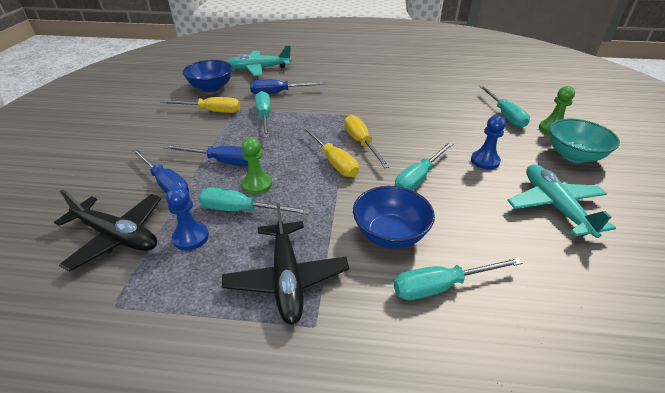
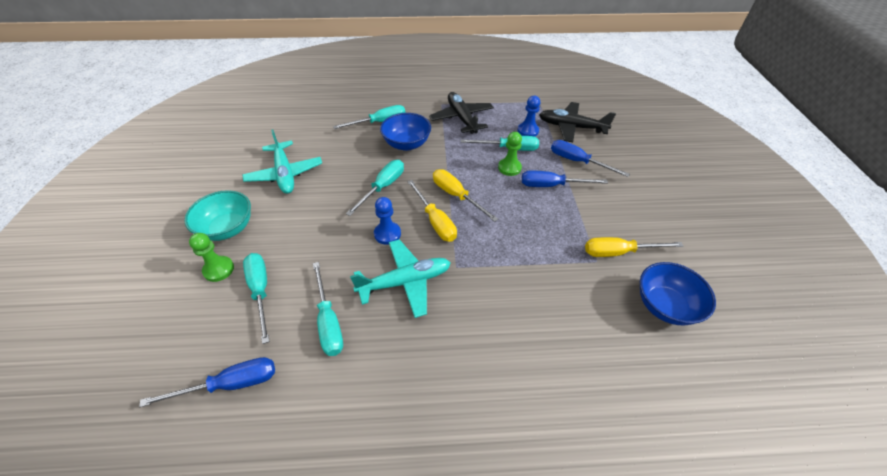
camera: 170 degrees right, 10 degrees up
turquoise plane [227,45,292,76] -> turquoise plane moved to [350,239,451,318]
blue screwdriver [250,79,326,94] -> blue screwdriver moved to [139,357,275,407]
turquoise screwdriver [255,91,271,137] -> turquoise screwdriver moved to [313,262,343,356]
blue pawn [471,115,506,170] -> blue pawn moved to [374,197,401,245]

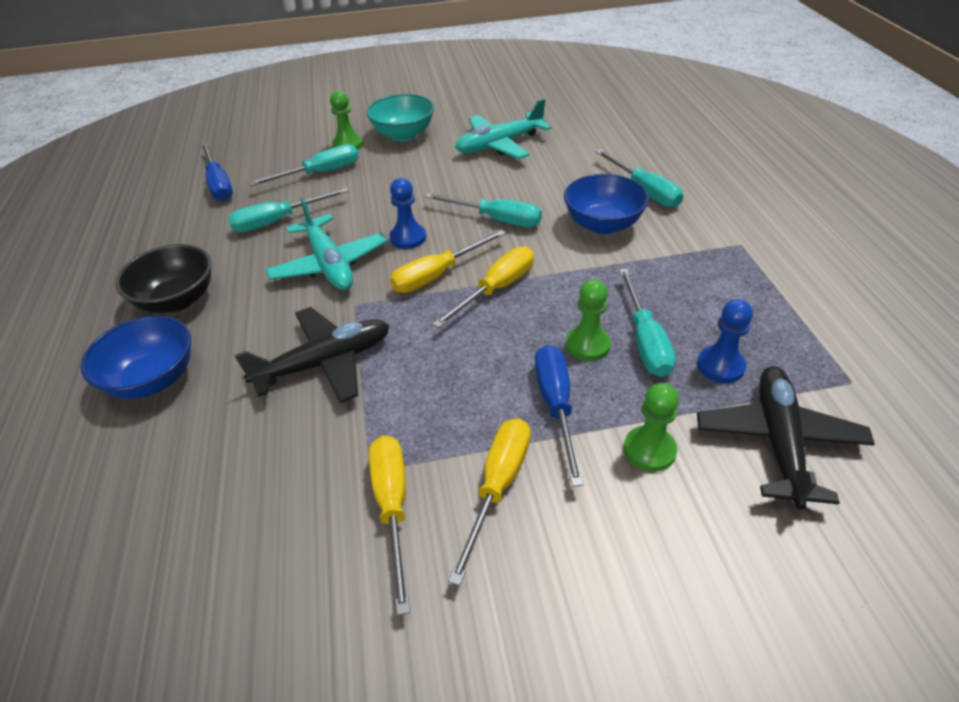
camera: 85 degrees right, 5 degrees down
black plane [429,92,494,134] -> black plane moved to [234,307,390,403]
blue screwdriver [551,140,630,177] -> green pawn [624,383,679,472]
blue bowl [640,262,716,325] -> blue bowl moved to [81,316,191,399]
none -> black bowl [115,244,212,313]
none -> yellow screwdriver [448,418,531,586]

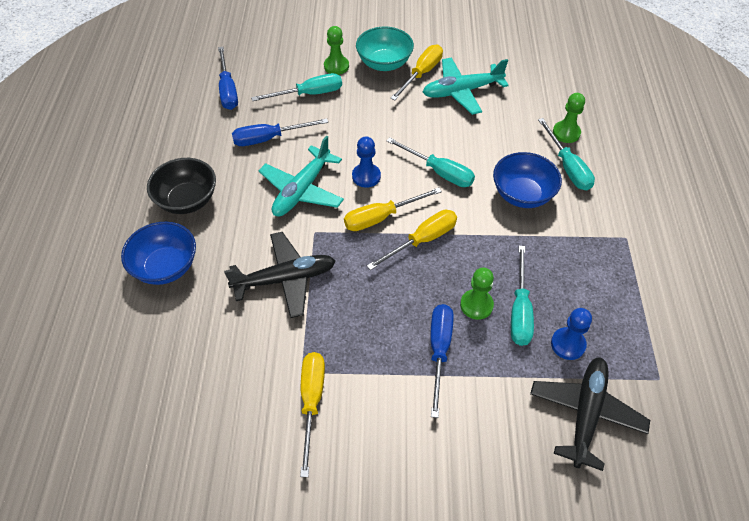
camera: 10 degrees right, 10 degrees up
turquoise screwdriver [228,188,349,233] -> blue screwdriver [232,118,328,146]
turquoise plane [266,197,387,290] -> turquoise plane turned 45 degrees clockwise [259,136,344,216]
yellow screwdriver [448,418,531,586] -> yellow screwdriver moved to [390,45,443,100]
green pawn [624,383,679,472] -> green pawn moved to [553,93,585,143]

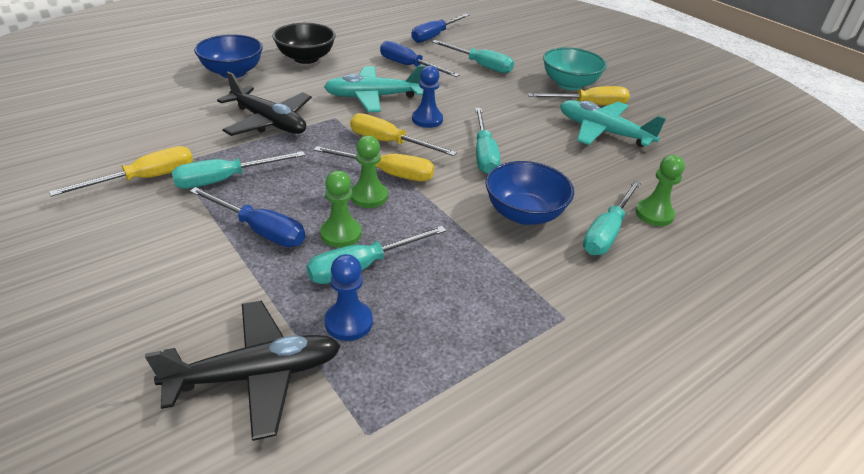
camera: 50 degrees right, 15 degrees down
green pawn [324,26,349,75] -> green pawn moved to [351,136,388,208]
blue screwdriver [430,304,454,418] -> blue screwdriver turned 60 degrees clockwise [190,187,305,247]
none -> turquoise screwdriver [172,151,305,189]

